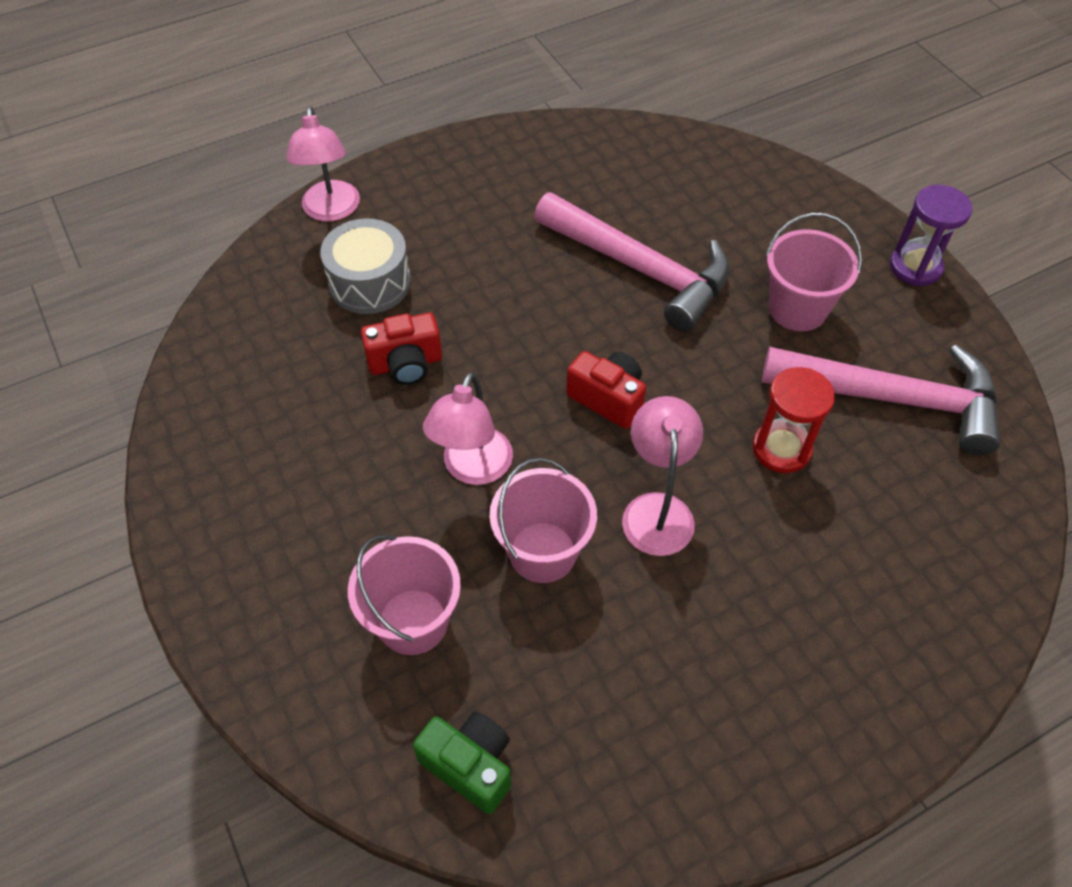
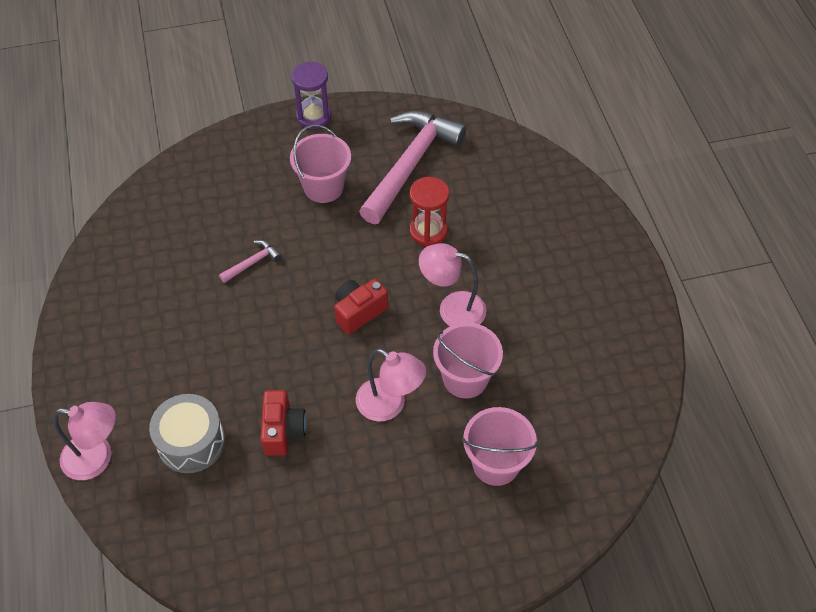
camera: 75 degrees left, 0 degrees up
green camera [413,712,511,814] -> none
pink hammer [534,192,730,332] -> pink hammer [219,240,282,283], size x0.41

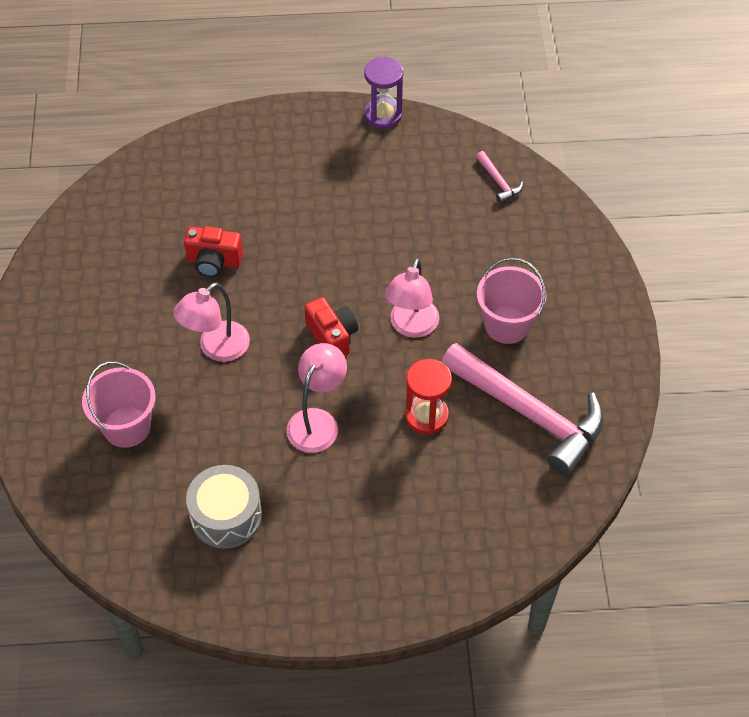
camera: 100 degrees right, 0 degrees up
pink lamp [53,402,116,480] -> pink lamp moved to [385,258,439,338]
grey drum [149,394,225,473] -> grey drum moved to [186,465,262,549]
pink hammer [219,240,282,283] -> pink hammer moved to [476,151,523,203]
purple hourglass [291,61,331,129] -> purple hourglass moved to [364,57,403,129]
pink bucket [433,322,503,399] -> none

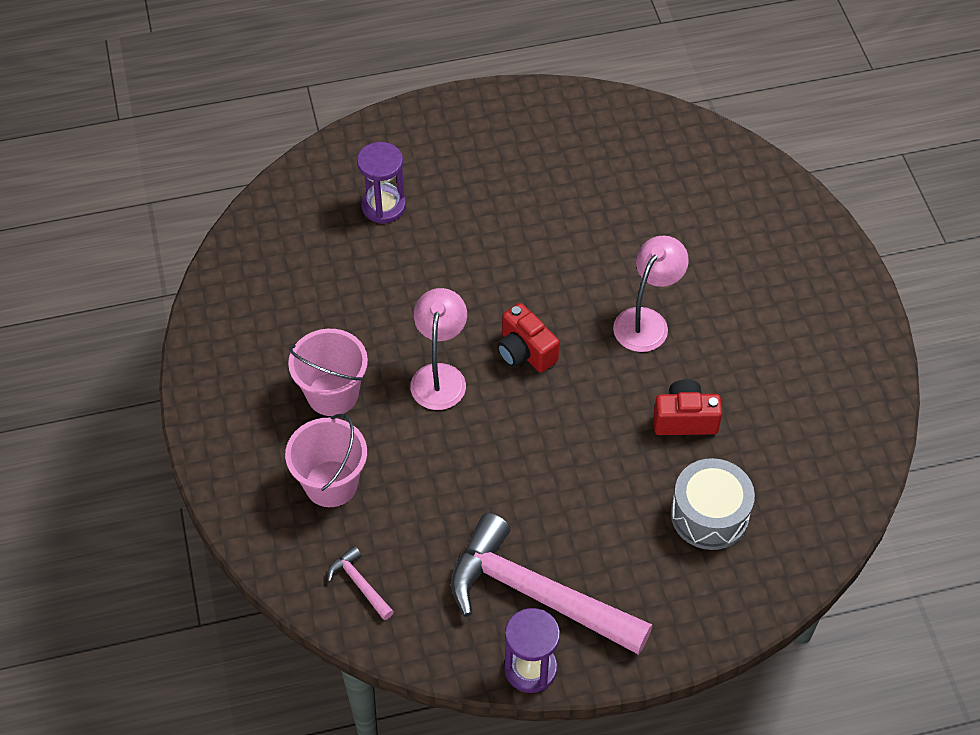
camera: 170 degrees right, 0 degrees up
pink bucket [82,361,156,448] -> pink bucket moved to [285,414,367,507]
grey drum [186,465,262,549] -> grey drum moved to [671,458,755,550]
pink lamp [286,343,347,453] -> none
red hourglass [405,359,452,434] -> none
pink hammer [442,343,604,476] -> pink hammer moved to [451,513,652,655]
none -> purple hourglass [357,142,406,224]

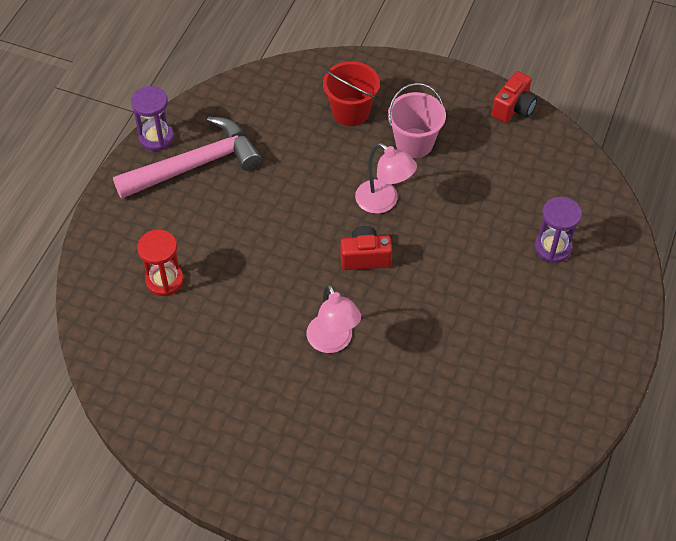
camera: 125 degrees right, 0 degrees up
pink bucket [285,414,367,507] -> red bucket [323,61,380,126]
pink hammer [328,546,394,620] -> none
red camera [653,379,722,435] -> red camera moved to [492,71,537,123]
grey drum [671,458,755,550] -> red hourglass [137,230,184,296]

